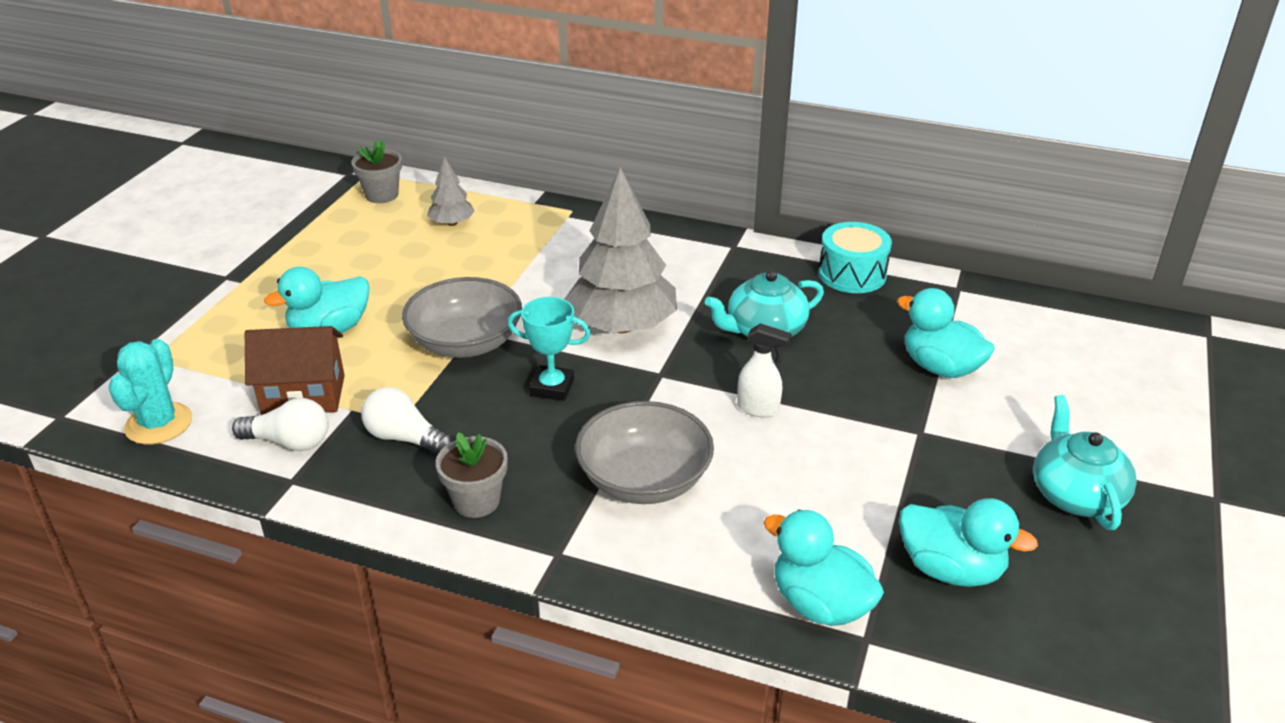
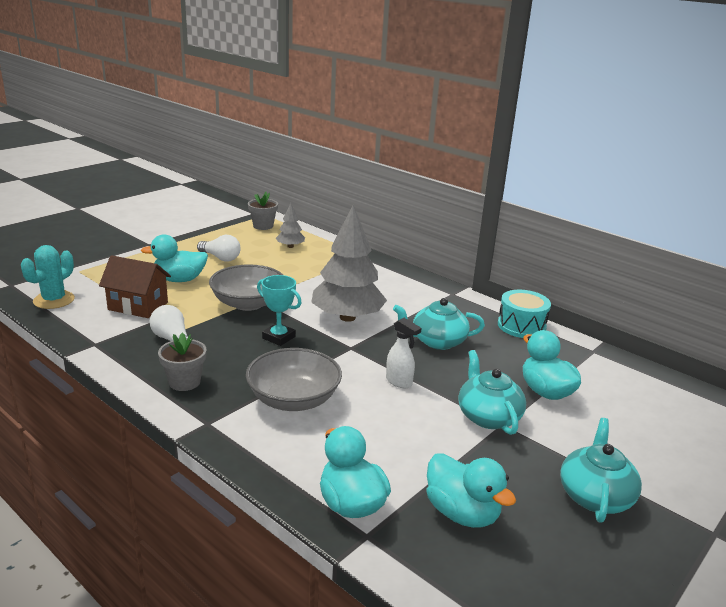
camera: 20 degrees right, 10 degrees down
white light bulb [232,398,329,451] -> white light bulb moved to [197,235,241,261]
none -> turquoise teapot [458,350,526,435]

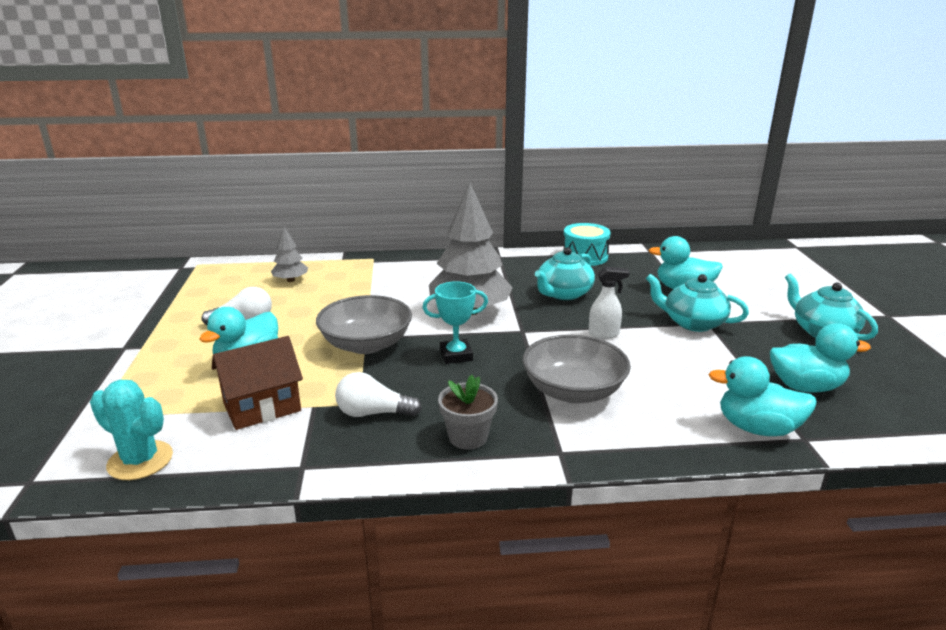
camera: 45 degrees left, 0 degrees up
turquoise cactus [21,245,75,309] -> turquoise cactus turned 45 degrees counterclockwise [90,380,173,480]
grey flower pot [248,192,278,230] -> none

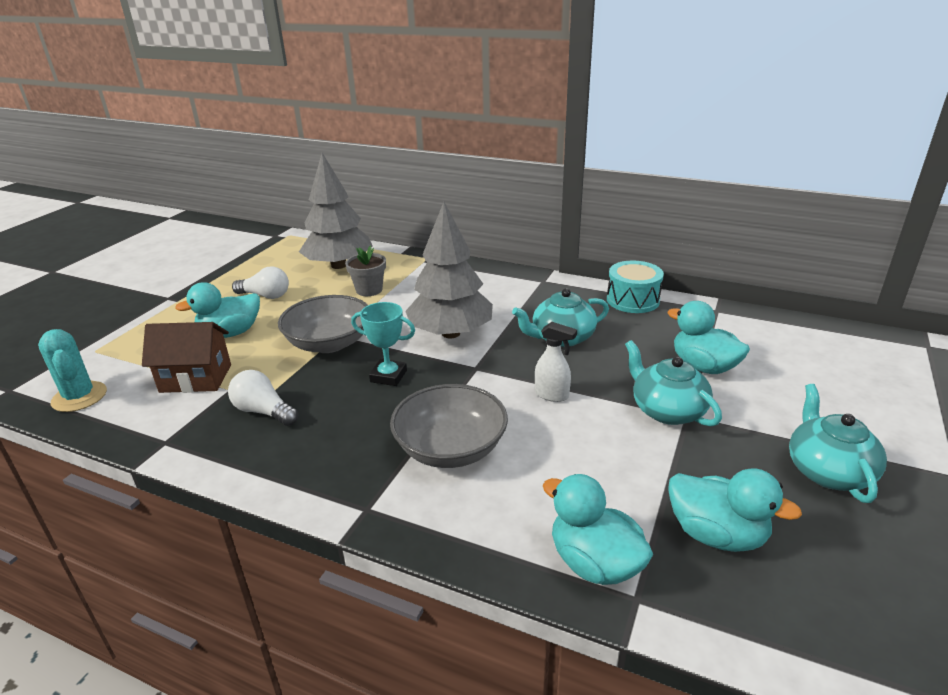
camera: 30 degrees right, 5 degrees up
grey tree [271,227,308,282] -> grey tree [299,153,372,269], size x2.10
grey flower pot [438,375,498,450] -> grey flower pot moved to [345,245,386,296]

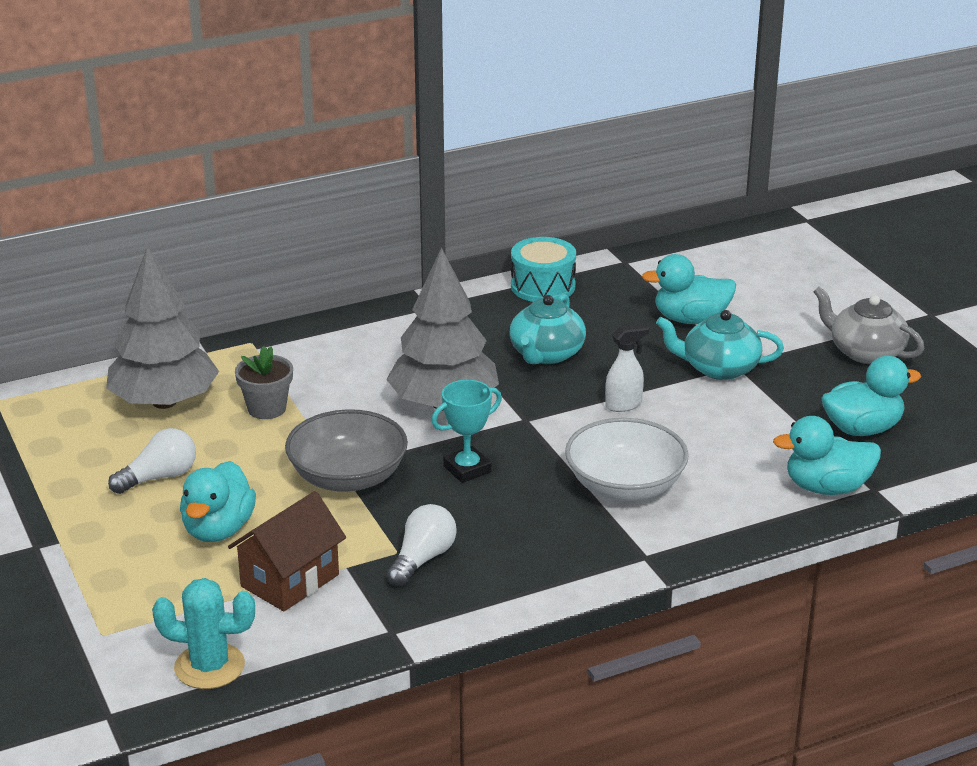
camera: 50 degrees left, 0 degrees up
white light bulb [228,370,298,426] -> white light bulb turned 135 degrees clockwise [387,504,457,587]
grey bowl [390,384,508,468] -> white bowl [565,418,689,501]
turquoise teapot [789,384,887,503] -> grey teapot [813,286,924,364]

